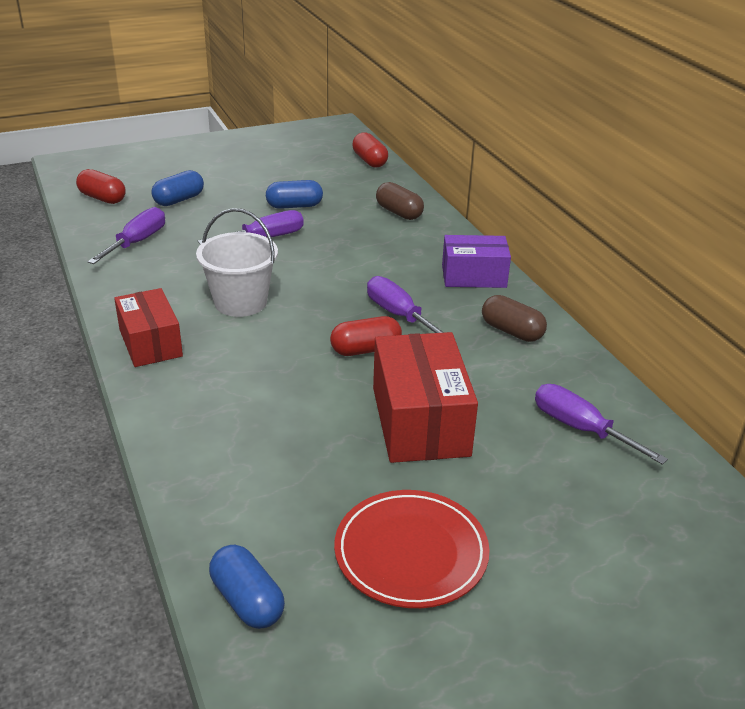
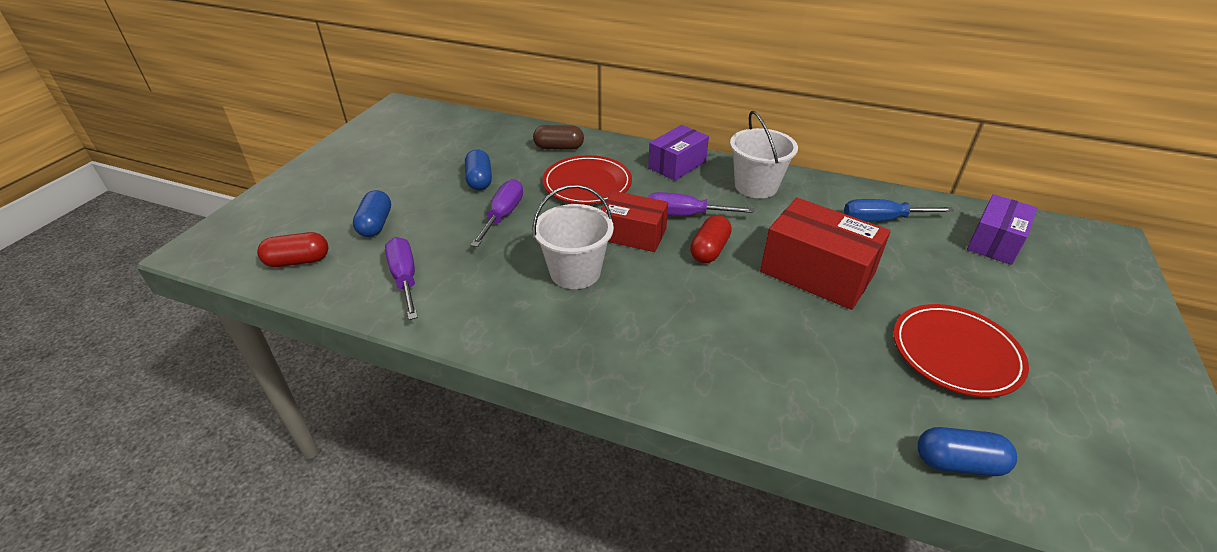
camera: 45 degrees left, 5 degrees up
red box [114,288,183,367] -> red box moved to [600,191,668,252]
blue capsule [266,180,323,209] -> blue capsule turned 45 degrees counterclockwise [465,149,492,190]
red capsule [352,132,388,167] -> none
brown capsule [482,295,547,342] -> white bucket [730,111,798,198]
purple screwdriver [535,384,668,465] -> blue screwdriver [844,199,955,222]
none -> red plate [542,155,632,204]
none -> purple box [967,194,1037,265]

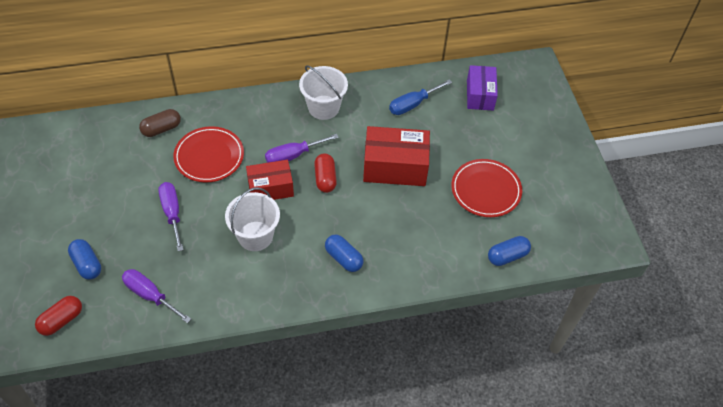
camera: 35 degrees left, 15 degrees up
blue capsule [465,149,492,190] -> blue capsule moved to [325,234,363,272]
purple box [648,125,709,181] -> none

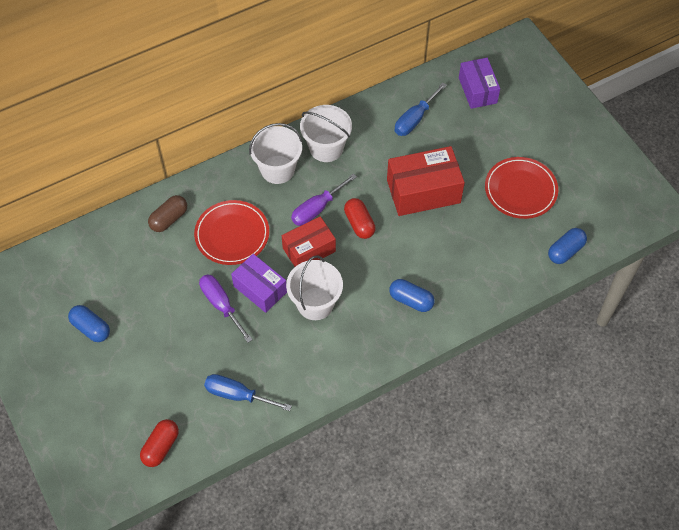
camera: 15 degrees left, 5 degrees up
blue capsule [68,239,101,280] -> blue capsule moved to [68,305,110,342]
purple screwdriver [122,269,191,323] -> blue screwdriver [204,374,292,411]
none -> purple box [231,254,287,313]
none -> white bucket [249,123,302,184]

